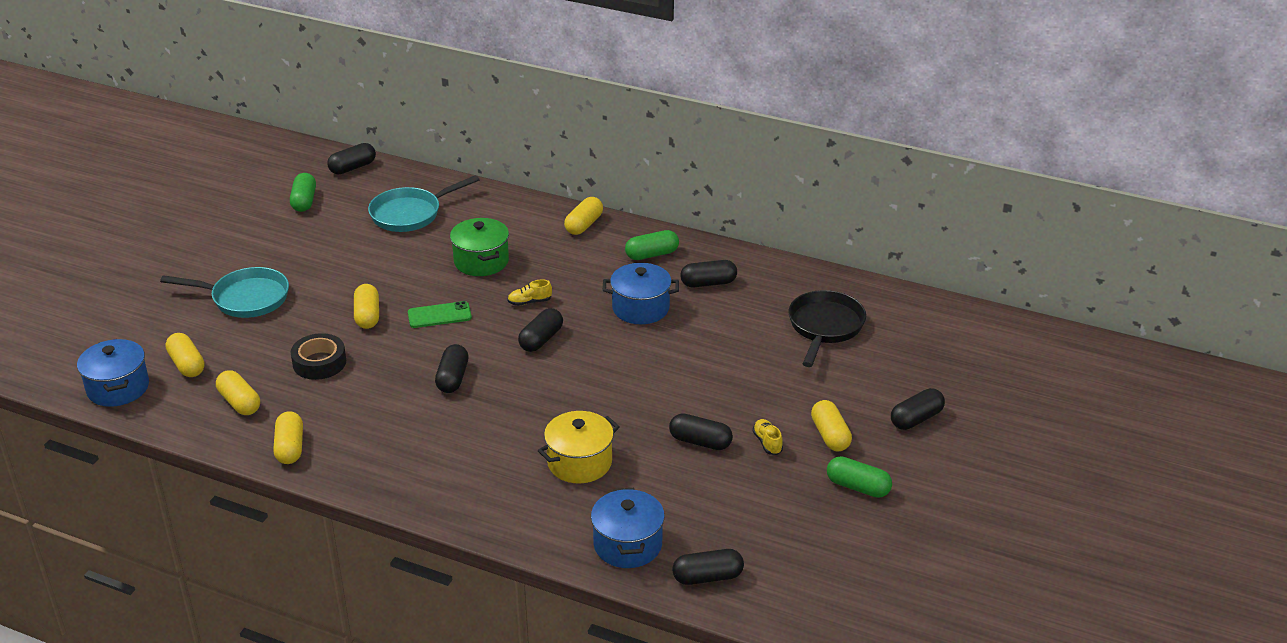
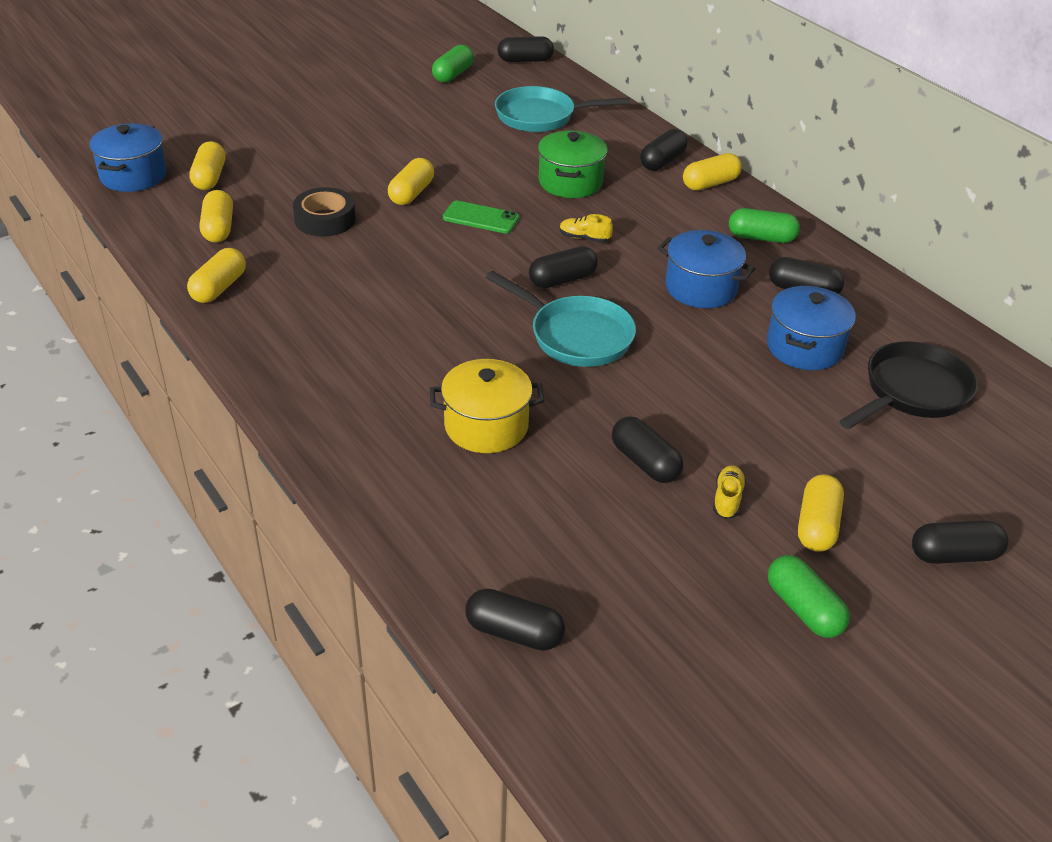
camera: 30 degrees right, 5 degrees up
turquoise pan [160,267,289,318] -> turquoise pan moved to [486,271,636,367]
black capsule [435,344,469,393] -> black capsule moved to [640,129,688,171]
blue pot [591,488,665,568] -> blue pot moved to [767,286,856,370]

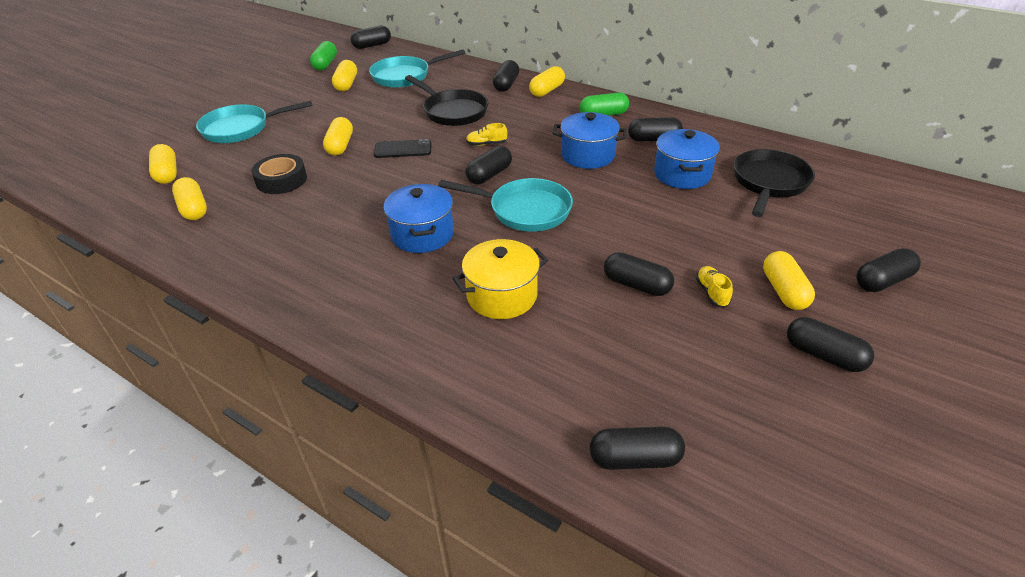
camera: 20 degrees left, 0 degrees up
blue pot [89,123,167,192] -> blue pot moved to [383,184,454,253]
yellow capsule [187,248,246,303] -> yellow capsule moved to [332,60,357,91]
green phone [443,201,519,233] -> black phone [374,139,432,158]
green pot [538,130,608,198] -> black pan [405,75,488,126]
green capsule [768,555,850,638] -> black capsule [787,317,874,372]
none -> turquoise pan [196,101,313,143]

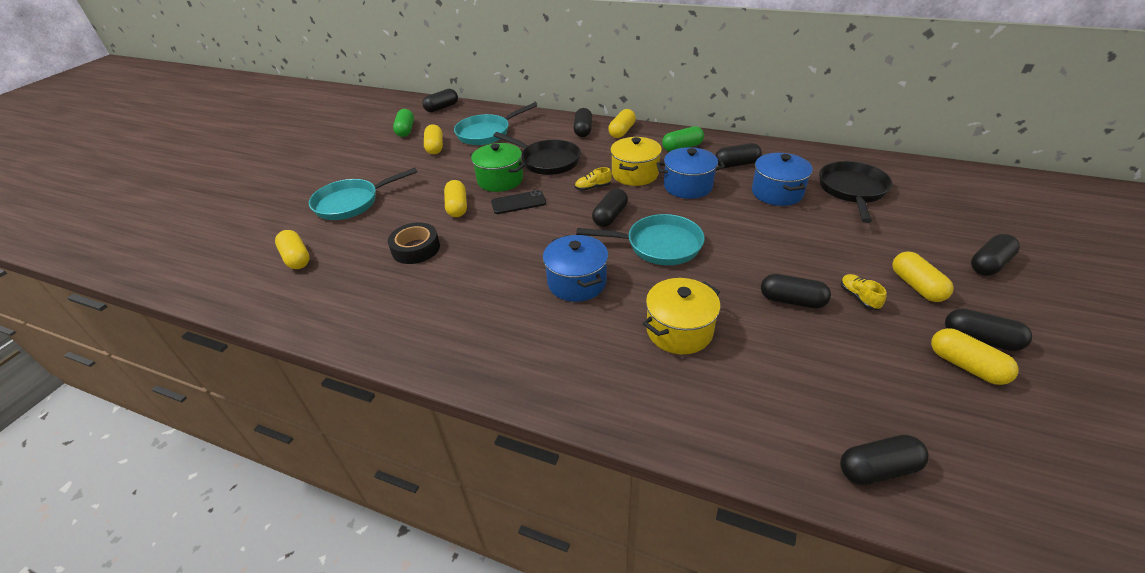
camera: 10 degrees left, 0 degrees up
yellow capsule [172,177,207,220] -> yellow capsule moved to [931,328,1019,385]
none -> green pot [470,143,526,192]
none -> yellow pot [610,137,662,186]

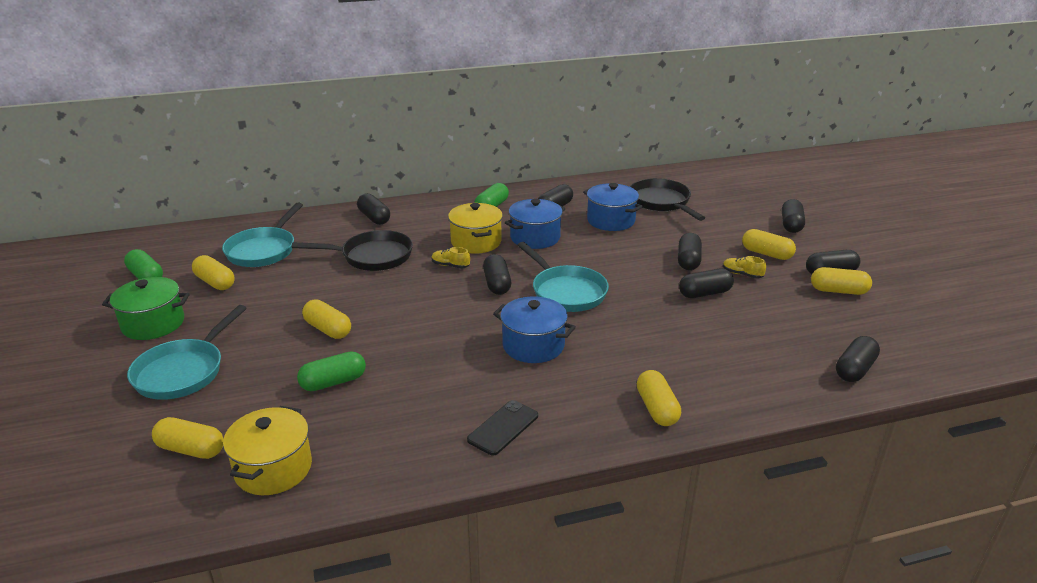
camera: 40 degrees left, 10 degrees down
black tape [388,223,440,264] -> green capsule [297,351,366,391]
black capsule [422,89,458,112] -> black capsule moved to [678,233,702,270]
green pot [470,143,526,192] -> green pot moved to [102,277,190,340]
black phone [491,190,546,214] -> black phone moved to [467,400,538,455]
yellow shoe [575,167,612,191] -> yellow shoe turned 75 degrees clockwise [431,247,470,269]
turquoise pan [576,214,705,265] -> turquoise pan turned 90 degrees clockwise [518,242,609,312]
yellow capsule [608,109,636,138] -> yellow capsule moved to [637,370,681,426]
yellow pot [643,278,720,354] -> yellow pot moved to [223,406,312,495]

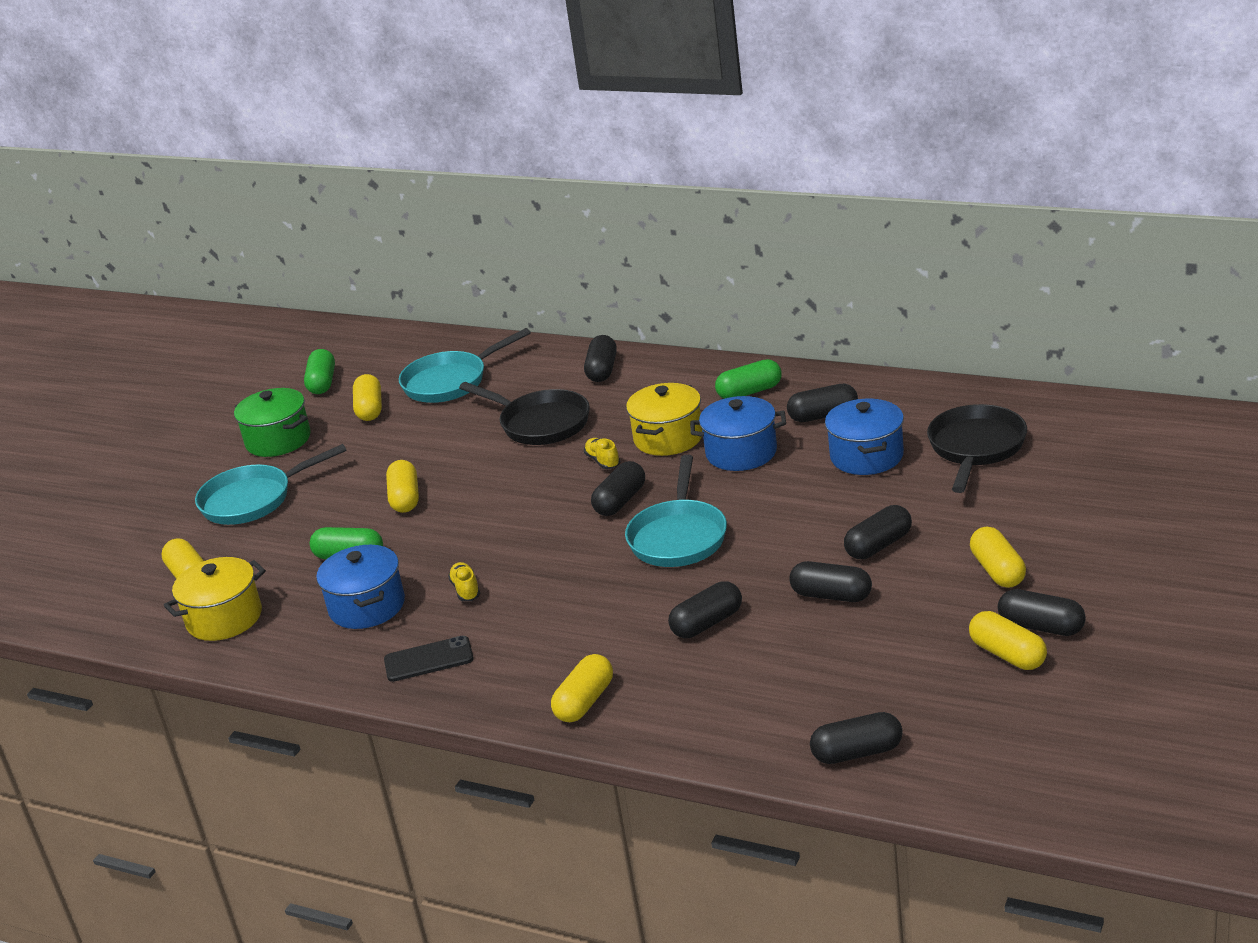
camera: 45 degrees right, 0 degrees up
blue pot [493,297,576,363] -> blue pot moved to [316,545,405,629]
yellow shoe [723,256,766,279] -> yellow shoe moved to [448,562,480,601]
black capsule [782,199,805,233] -> black capsule moved to [668,581,742,638]

